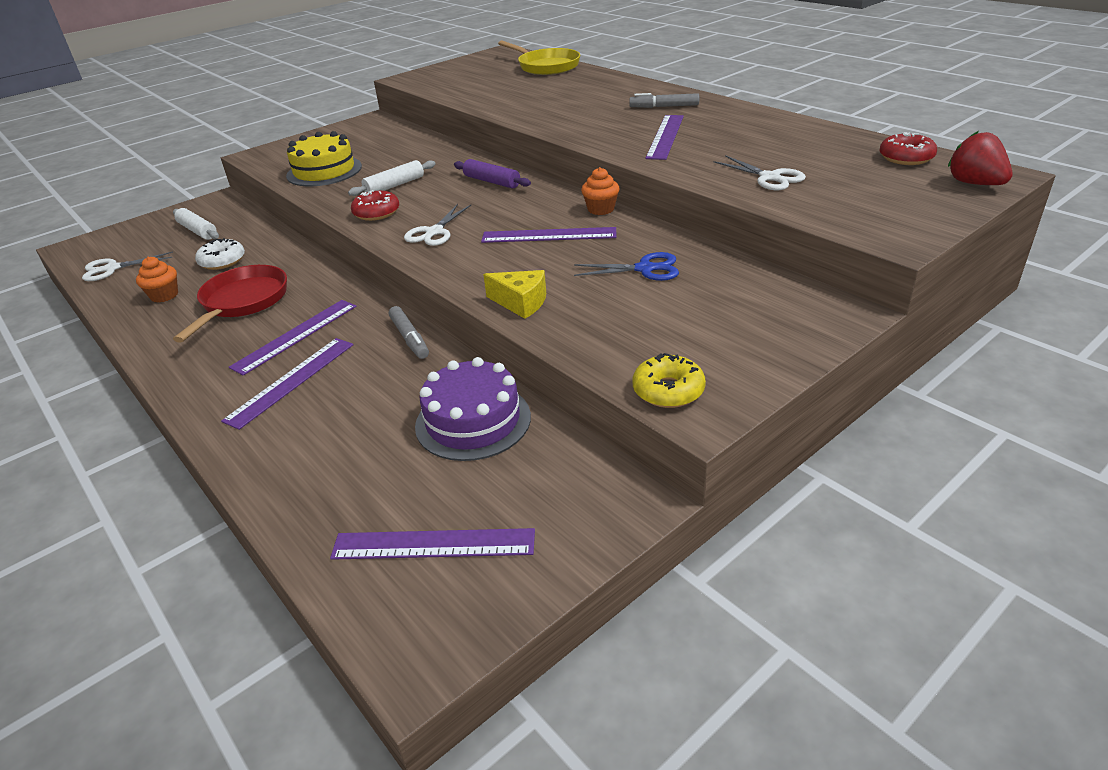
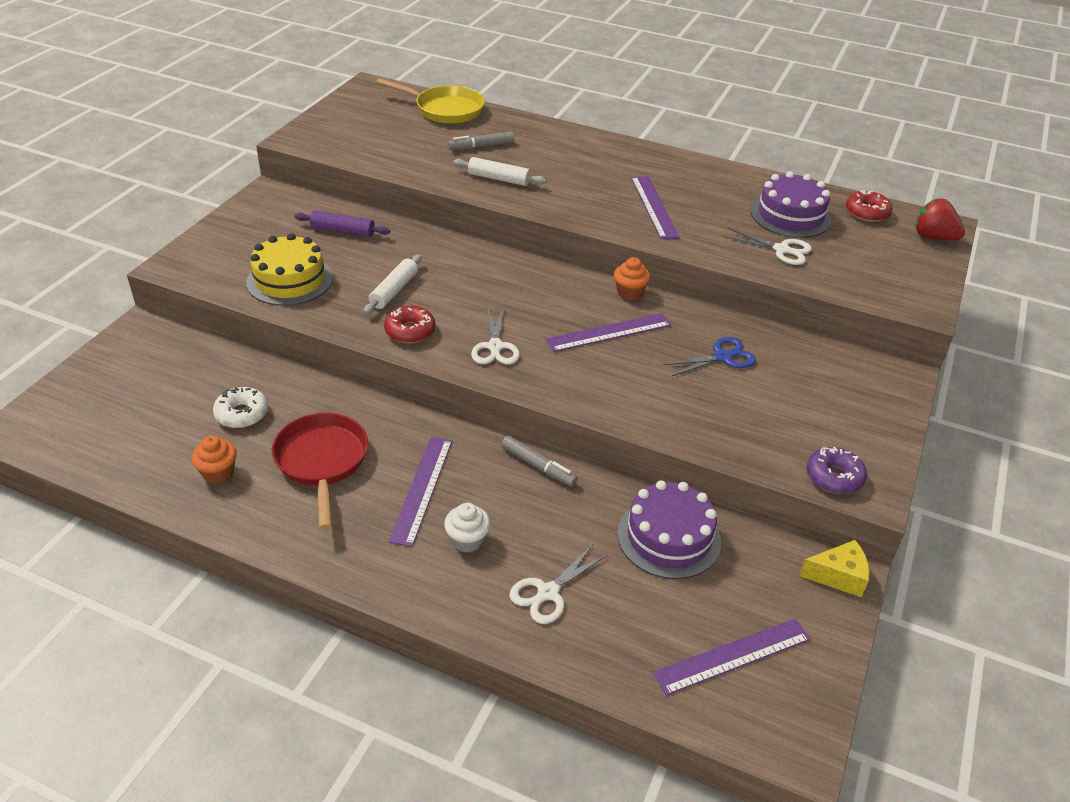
camera: 30 degrees left, 5 degrees up
white scissors [82,251,173,281] -> white scissors moved to [510,544,608,624]
white rolling pin [173,208,219,240] -> white rolling pin moved to [453,157,546,186]
purple ruler [221,338,354,430] -> white cupcake [444,503,490,553]
purple rolling pin [454,159,531,188] -> purple rolling pin moved to [294,210,390,237]
yellow cheese [483,270,546,319] -> yellow cheese moved to [799,540,870,597]
grey marker [629,93,699,108] -> grey marker moved to [448,132,514,150]
yellow donut [633,353,706,408] -> purple donut [806,447,867,494]
none -> purple cake [751,171,832,238]

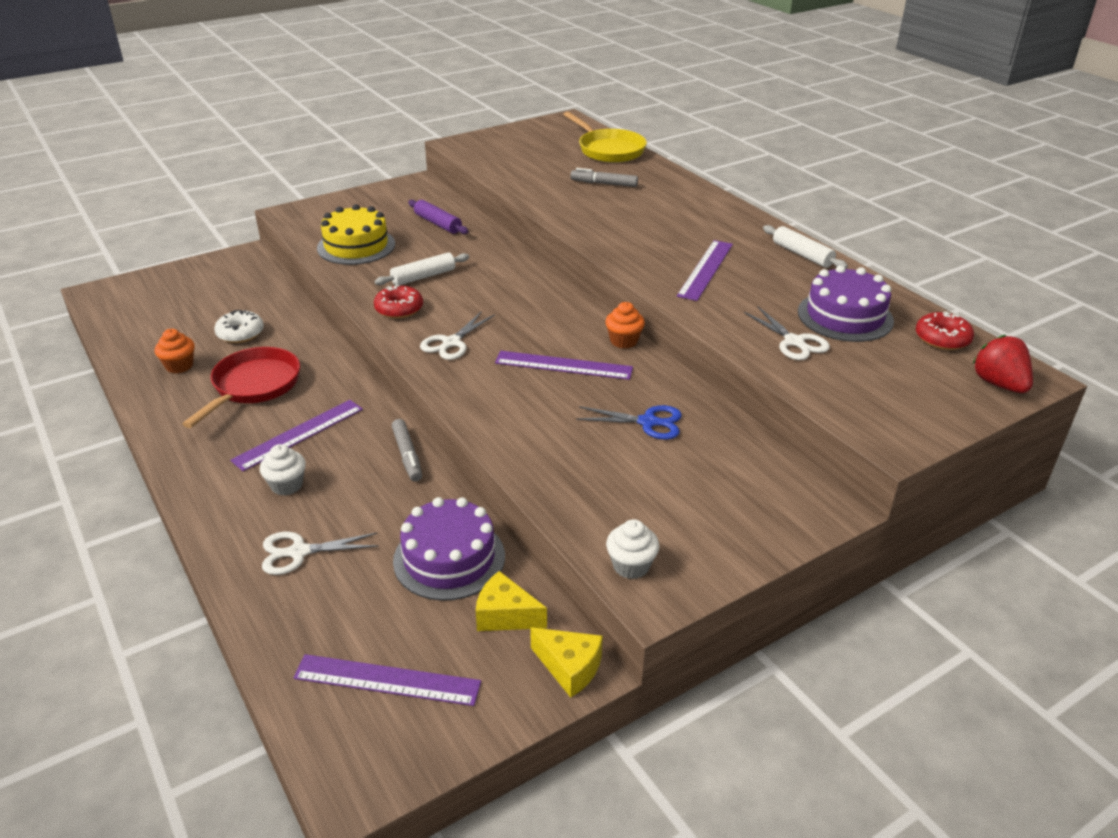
camera: 35 degrees right, 5 degrees down
white rolling pin [453,157,546,186] -> white rolling pin moved to [763,225,848,269]
purple donut [806,447,867,494] -> white cupcake [606,519,660,579]
none -> yellow cheese [476,571,547,631]

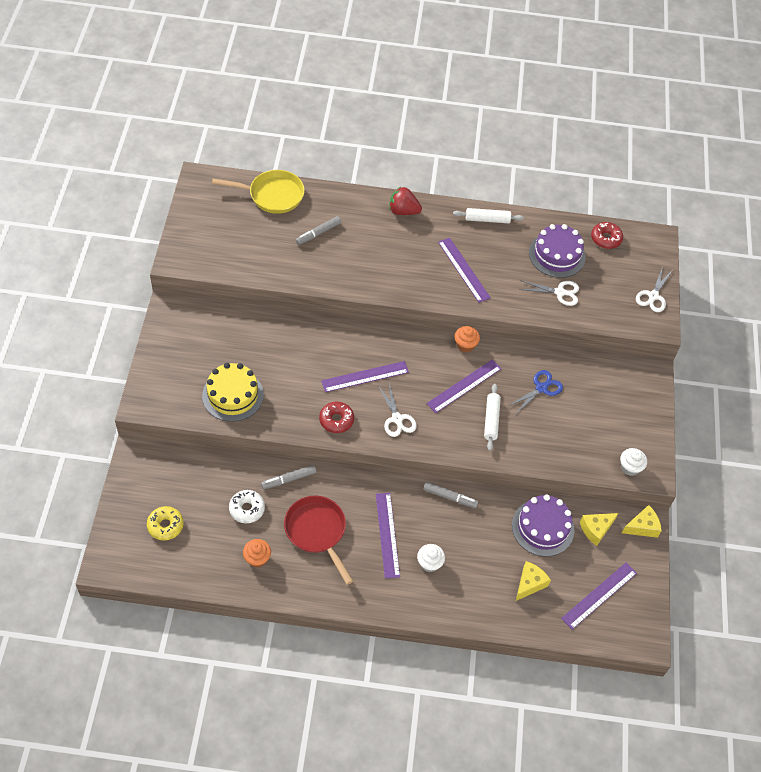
camera: 55 degrees left, 20 degrees up
white scissors [262,532,379,575] -> white scissors moved to [636,266,672,312]
white rolling pin [374,253,469,286] -> white rolling pin moved to [484,384,501,451]
purple rolling pin [408,200,469,234] -> none
red strawberry [972,335,1033,393] -> red strawberry moved to [389,187,422,215]
none -> yellow donut [147,506,184,541]
none -> grey marker [261,465,316,489]
none -> purple ruler [321,361,409,392]
none -> yellow cheese [516,561,551,601]

